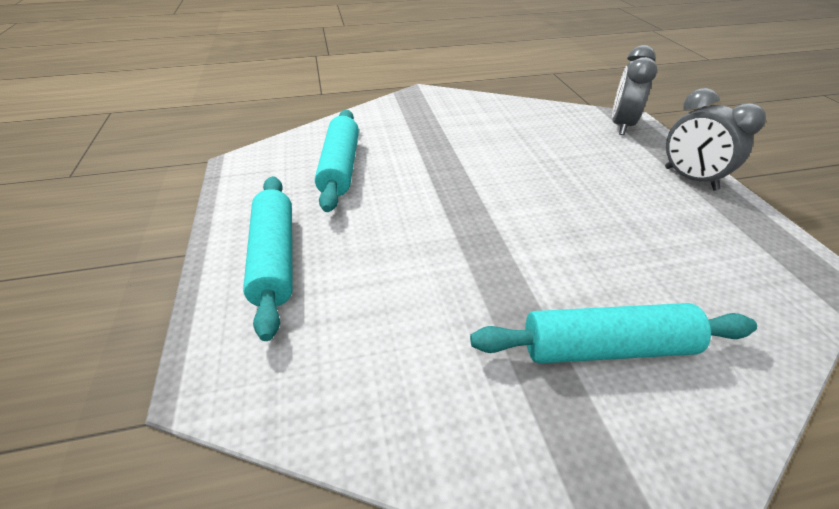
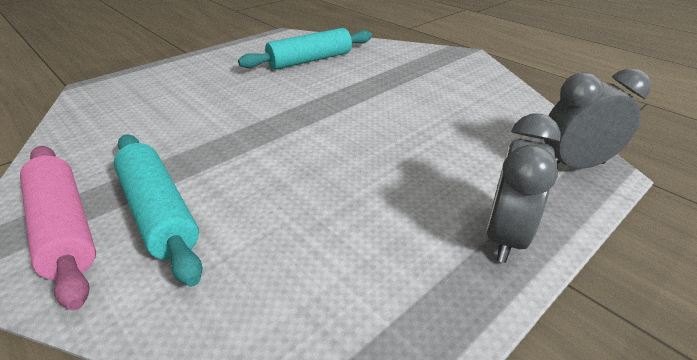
camera: 60 degrees right, 5 degrees down
turquoise rolling pin [243,176,293,341] -> none
none -> pink rolling pin [20,146,96,310]

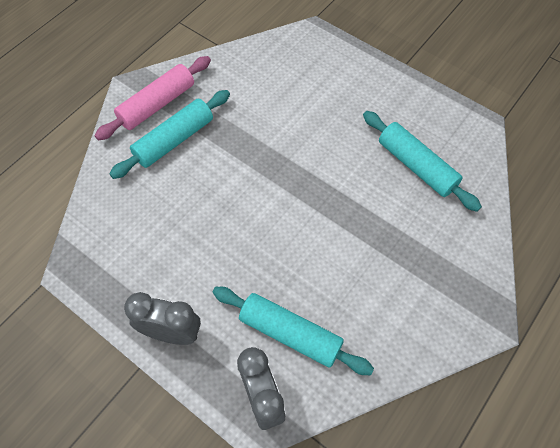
camera: 80 degrees right, 25 degrees up
none -> turquoise rolling pin [213,287,374,375]

